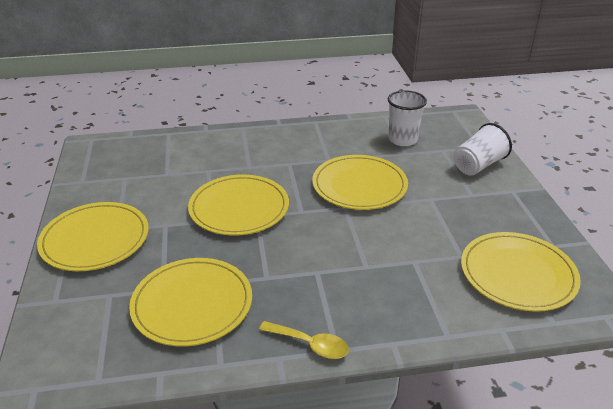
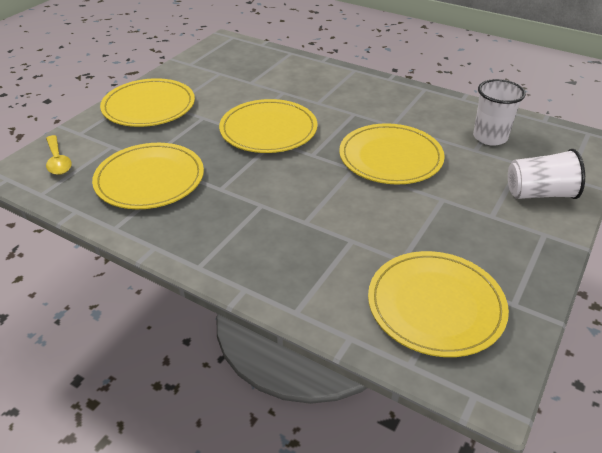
camera: 40 degrees right, 5 degrees up
yellow spoon [259,321,349,359] -> yellow spoon moved to [46,135,72,175]

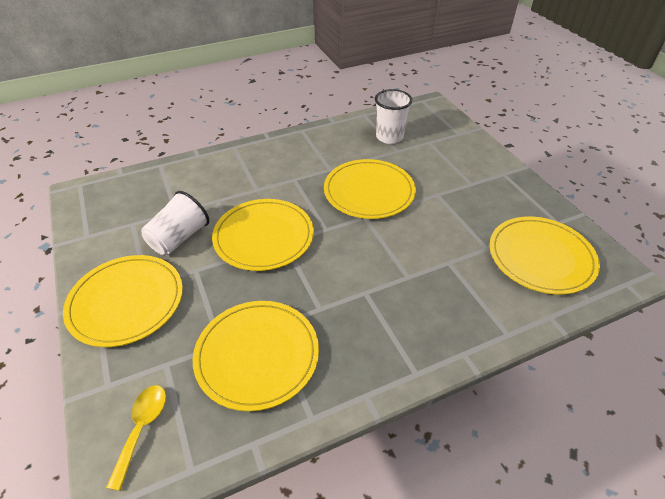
camera: 55 degrees left, 5 degrees up
yellow spoon [46,135,72,175] -> yellow spoon turned 90 degrees counterclockwise [106,385,166,491]
white cup [508,149,585,199] -> white cup moved to [141,191,209,255]

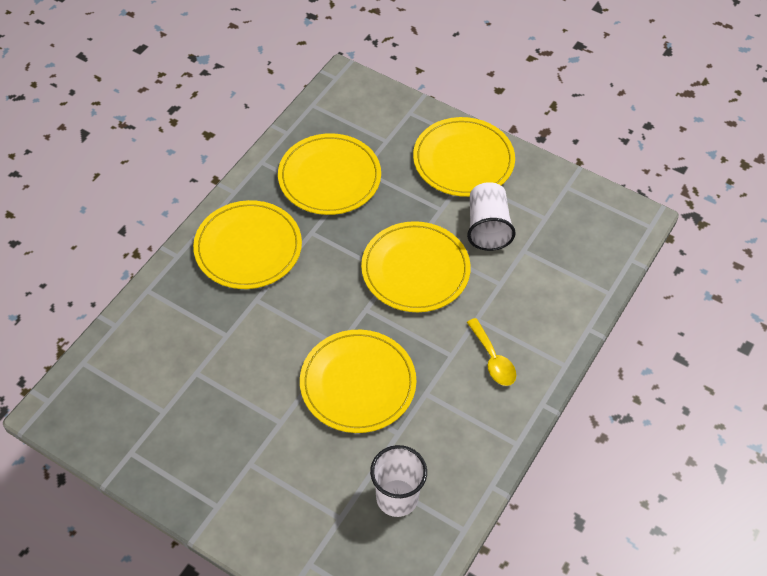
camera: 145 degrees right, 10 degrees up
yellow spoon [106,385,166,491] -> yellow spoon moved to [467,318,516,386]
yellow plate [490,217,600,295] -> yellow plate moved to [193,200,302,289]

